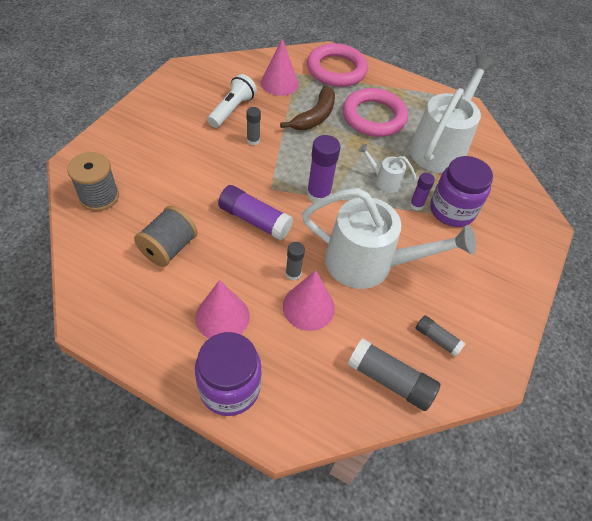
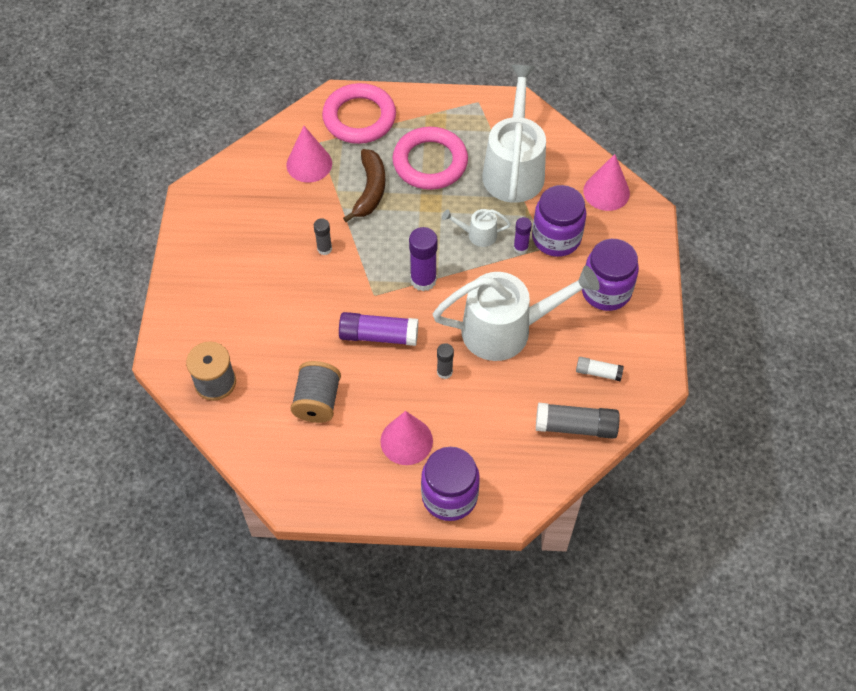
camera: 20 degrees left, 5 degrees up
white flashlight [207,74,257,128] -> none
pink cone [283,270,335,331] -> pink cone moved to [583,154,630,211]
grey glue stick [416,315,466,357] -> white glue stick [576,357,624,381]
none -> purple jar [582,239,639,311]

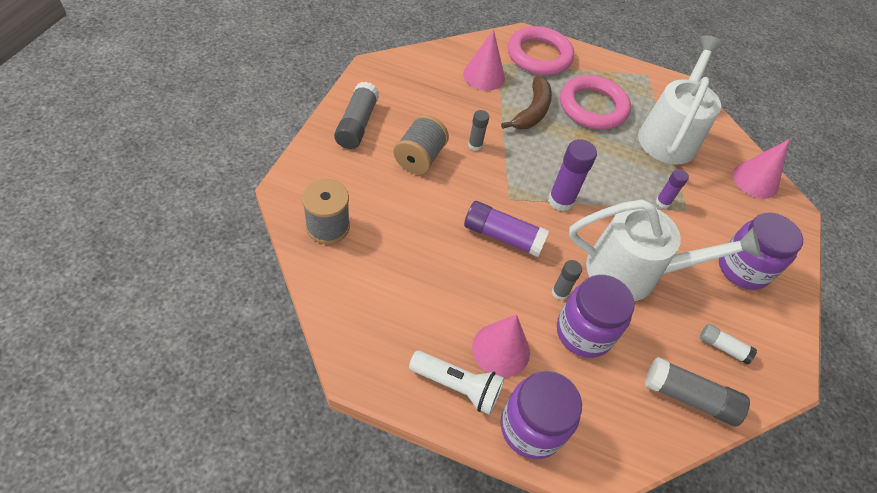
camera: 10 degrees right, 5 degrees down
grey spool [290,361,341,423] -> grey spool moved to [393,115,449,174]
white watering can [442,209,511,247] -> none
purple jar [532,185,586,257] -> purple jar moved to [557,275,635,358]
none -> grey glue stick [334,82,379,149]
none -> white flashlight [409,351,504,415]

